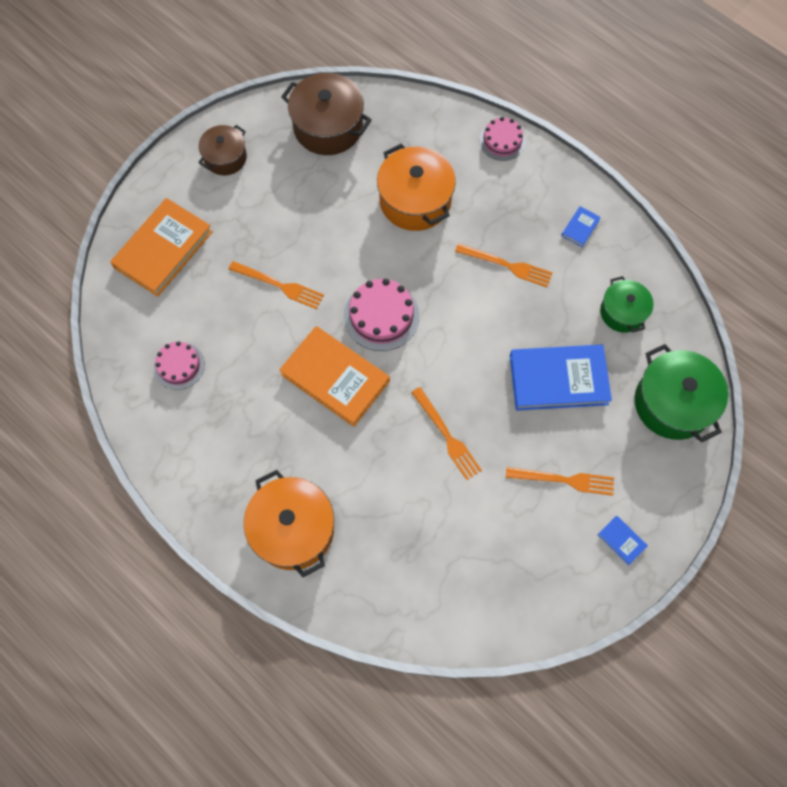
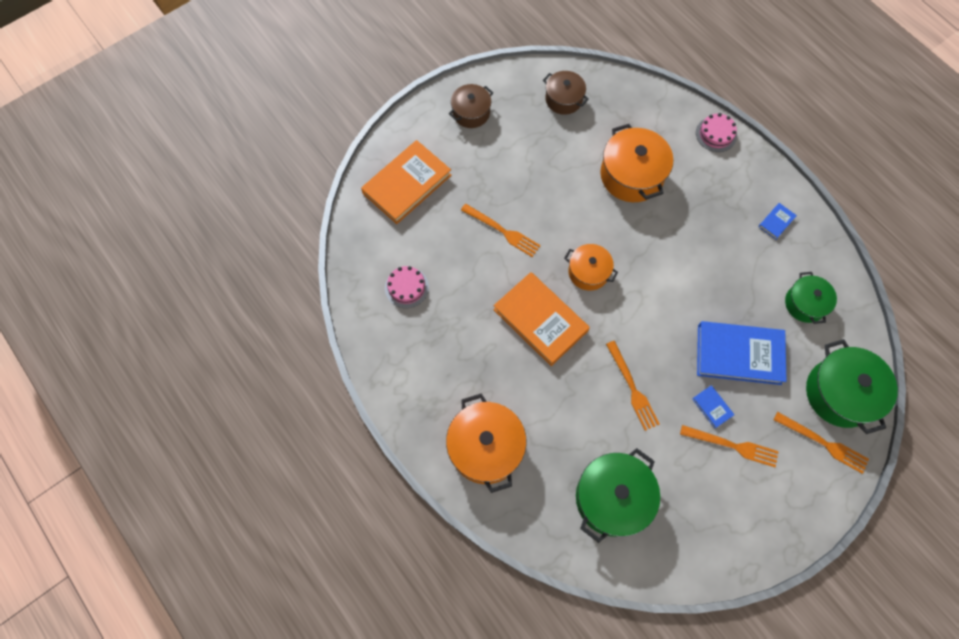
camera: 10 degrees right, 0 degrees up
brown pot [281,73,372,155] -> brown pot [543,71,589,115], size x0.61
pink cake [344,279,420,351] -> orange pot [564,244,618,291]
orange fork [455,243,553,287] -> orange fork moved to [774,412,869,474]
blue book [597,515,648,565] -> blue book moved to [692,385,734,428]
none -> green pot [576,448,660,543]

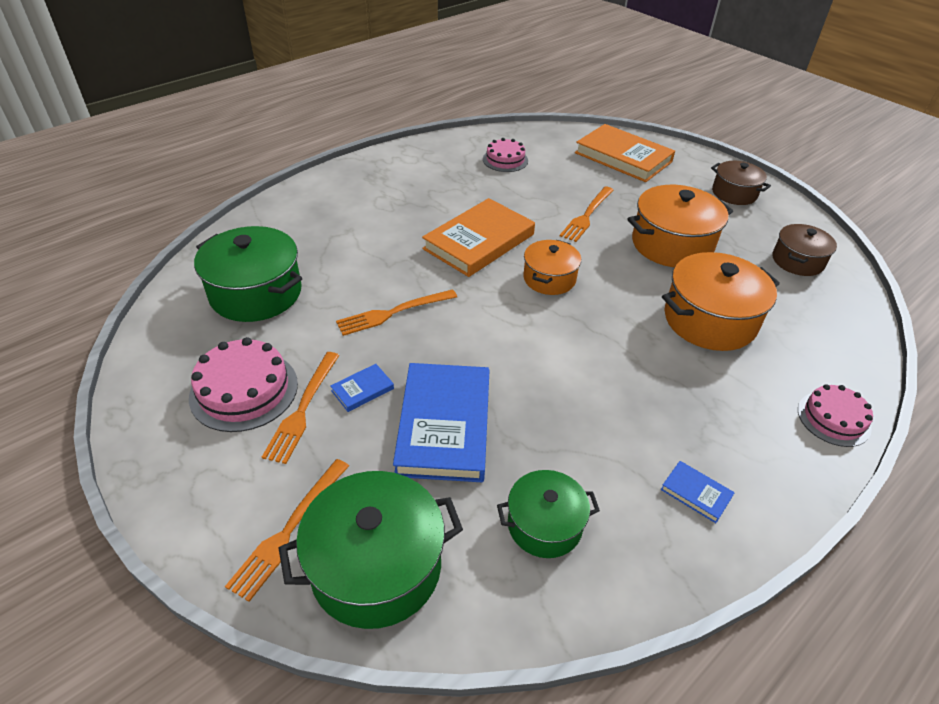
camera: 85 degrees right, 25 degrees down
orange pot [446,393,527,493] -> orange pot moved to [627,185,733,267]
none -> pink cake [189,337,298,432]

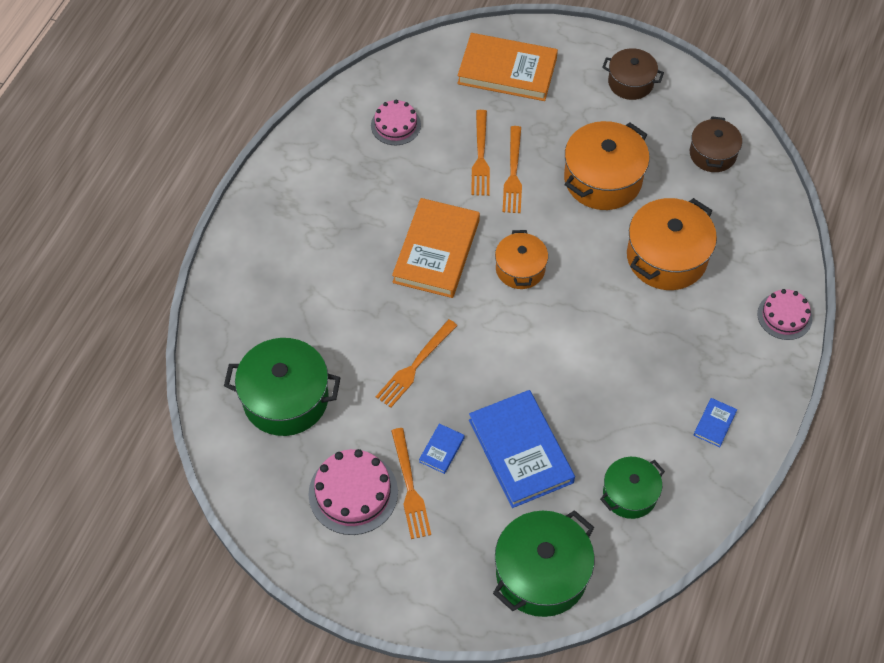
camera: 25 degrees left, 15 degrees up
orange fork [225,459,349,602] -> orange fork moved to [471,110,490,196]
blue book [661,461,735,523] -> blue book turned 75 degrees counterclockwise [694,398,737,447]

